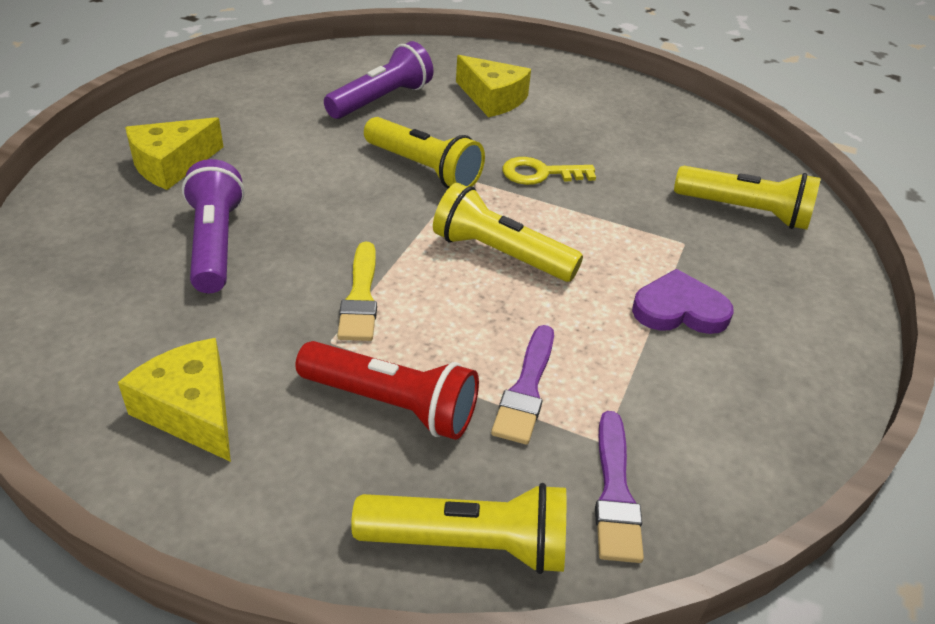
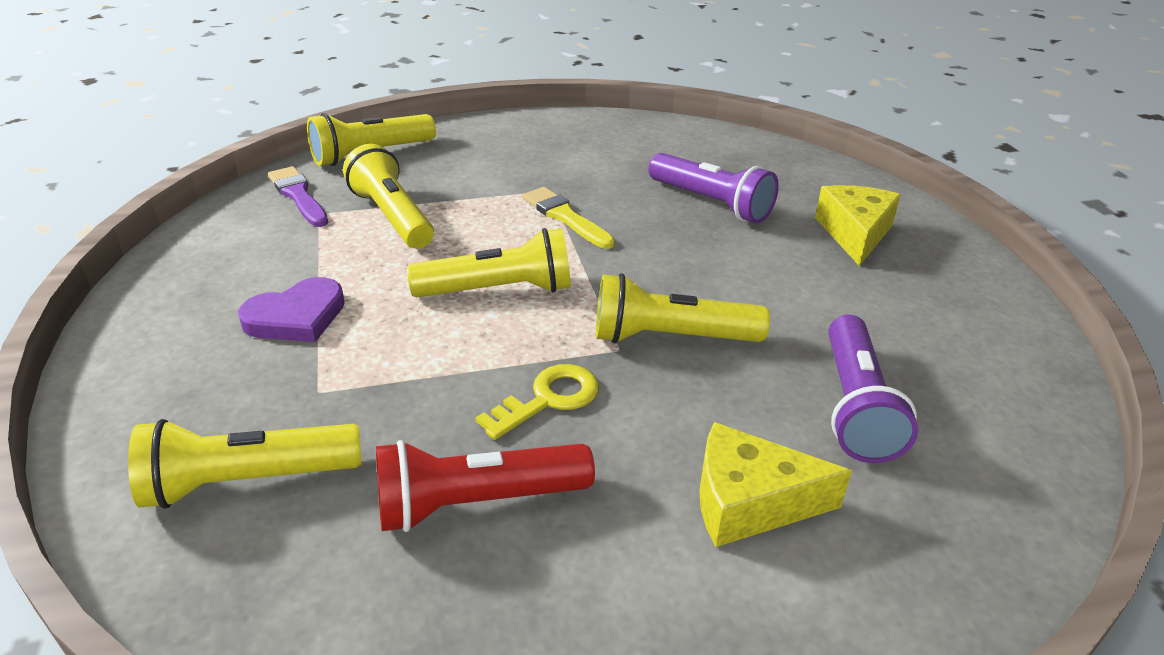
camera: 145 degrees right, 5 degrees down
yellow cheese [118,338,231,462] -> none
red flashlight [296,341,479,440] -> red flashlight moved to [376,440,595,532]
purple brush [491,325,554,445] -> yellow flashlight [343,144,434,249]

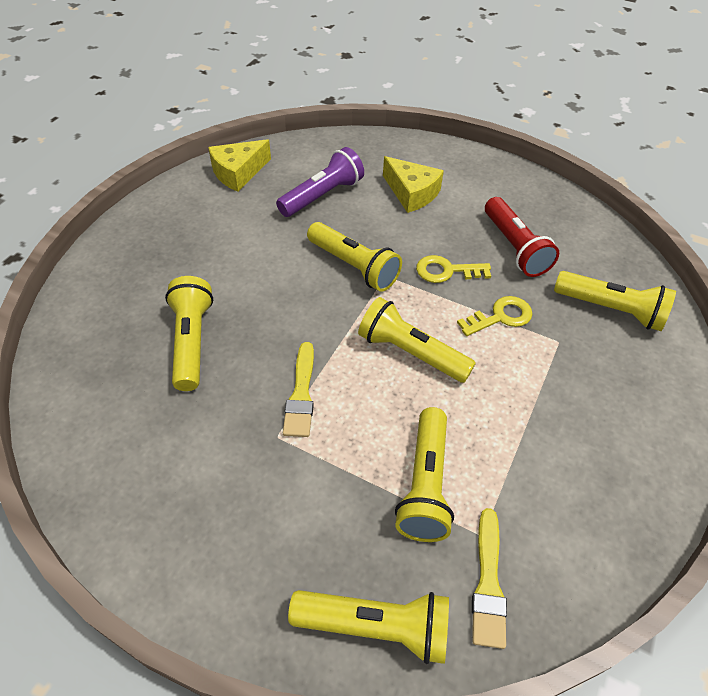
camera: 140 degrees left, 15 degrees up
purple heart [238,277,345,342] -> none
purple brush [268,166,328,227] -> yellow brush [472,508,507,649]
red flashlight [376,440,595,532] -> red flashlight turned 45 degrees clockwise [485,197,559,277]
purple flashlight [648,153,779,223] -> yellow flashlight [165,276,213,391]
yellow cheese [815,185,901,266] -> yellow cheese moved to [208,139,271,192]
none -> yellow key [457,296,533,336]

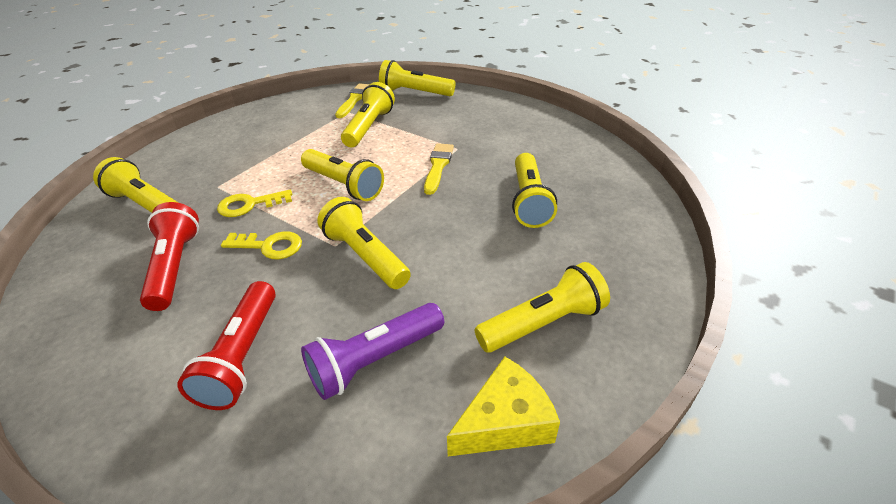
camera: 170 degrees left, 10 degrees down
yellow cheese [383,156,444,213] -> red flashlight [177,281,276,410]
none -> yellow flashlight [475,262,610,353]

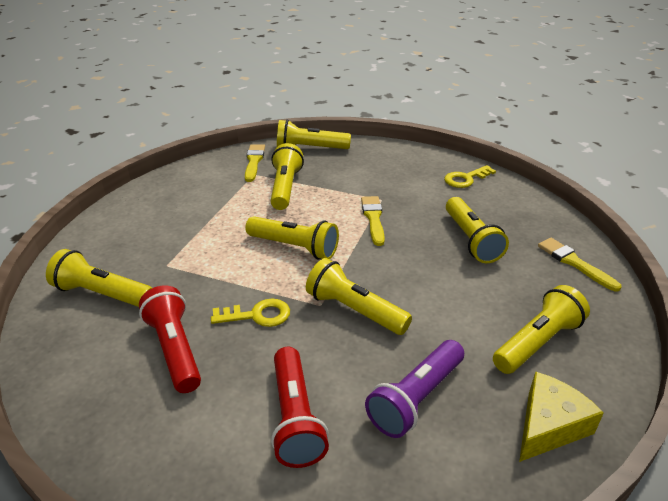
camera: 15 degrees left, 5 degrees down
yellow key [217,190,292,217] -> yellow key moved to [444,165,496,188]
none -> yellow brush [538,238,621,292]

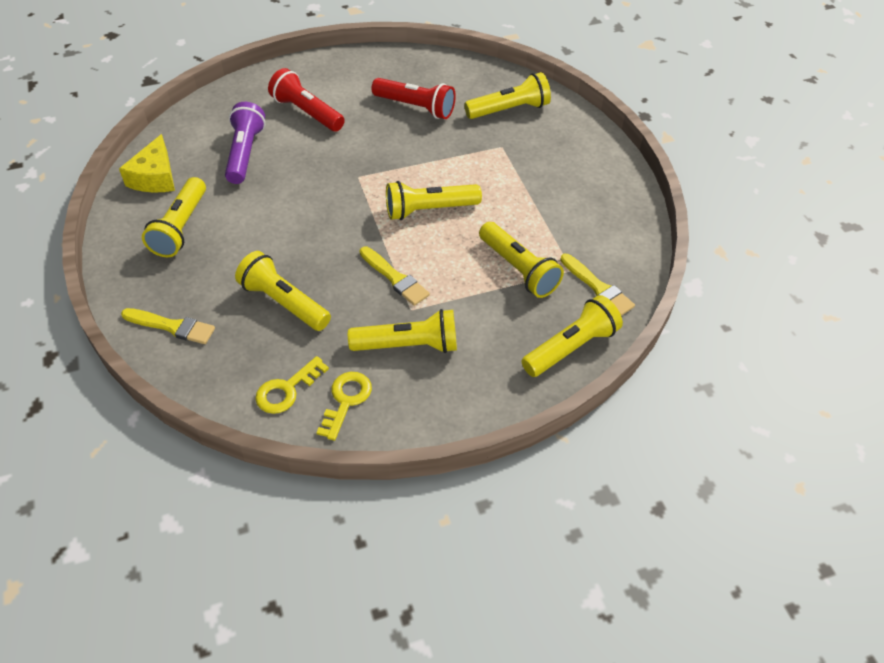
camera: 140 degrees right, 15 degrees up
yellow key [211,299,290,327] -> yellow key moved to [255,356,329,414]
yellow flashlight [306,258,412,335] -> yellow flashlight moved to [348,309,457,353]

